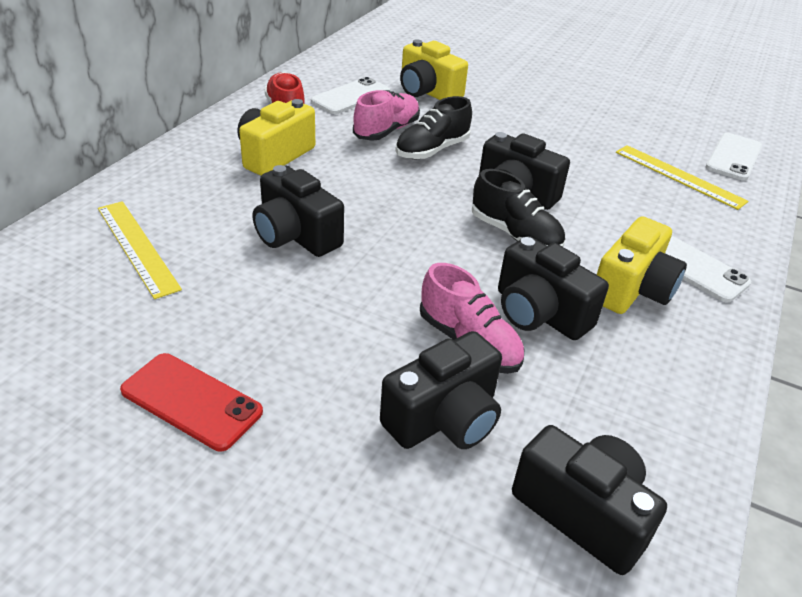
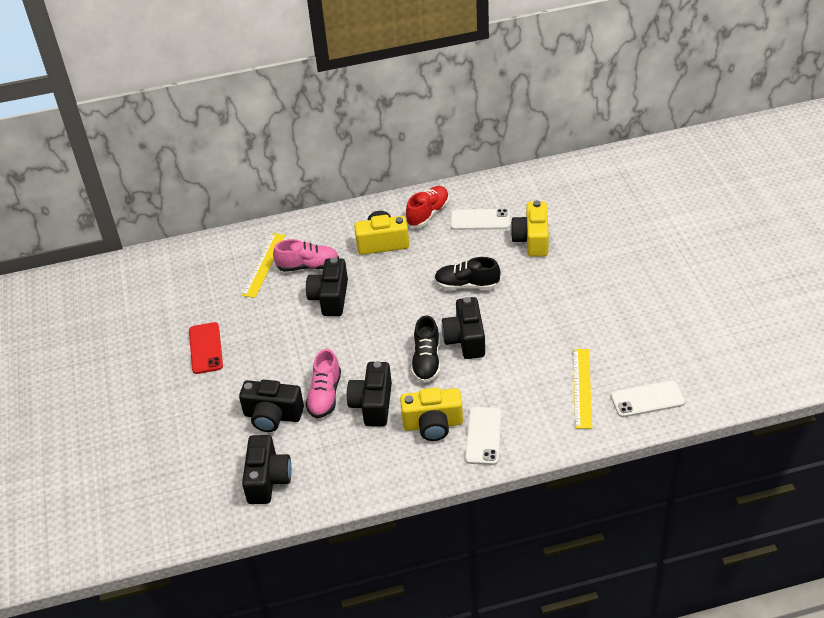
camera: 55 degrees right, 5 degrees up
pink shoe [353,90,420,141] -> pink shoe moved to [273,239,339,272]

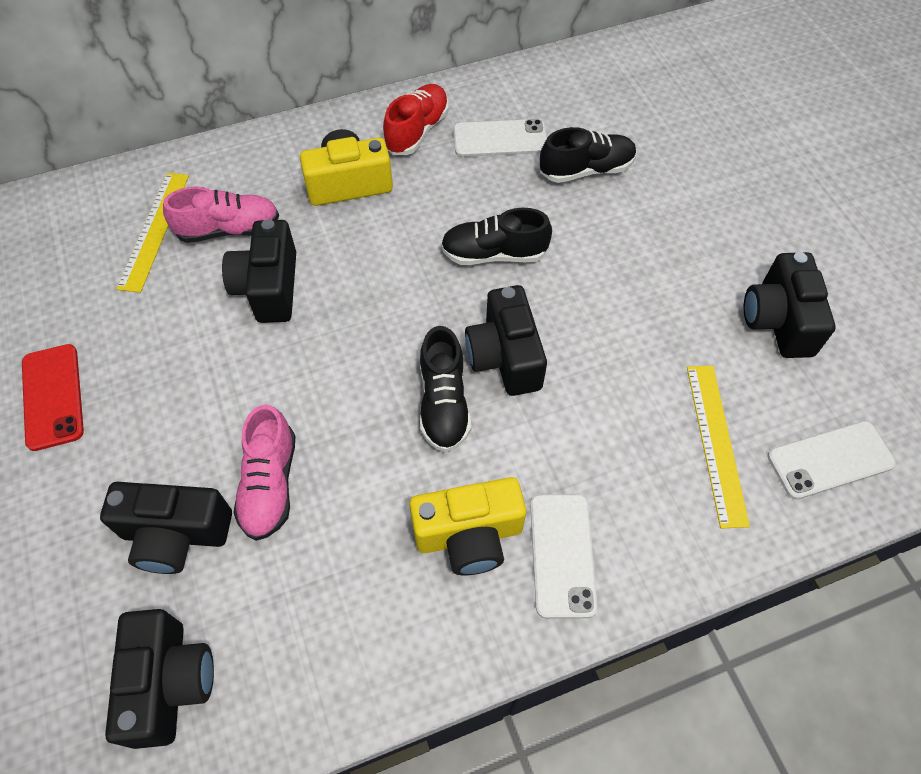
camera: 10 degrees left, 15 degrees up
black camera [347,361,392,427] -> black camera moved to [744,252,836,358]
yellow camera [511,200,549,257] -> black shoe [540,127,637,183]

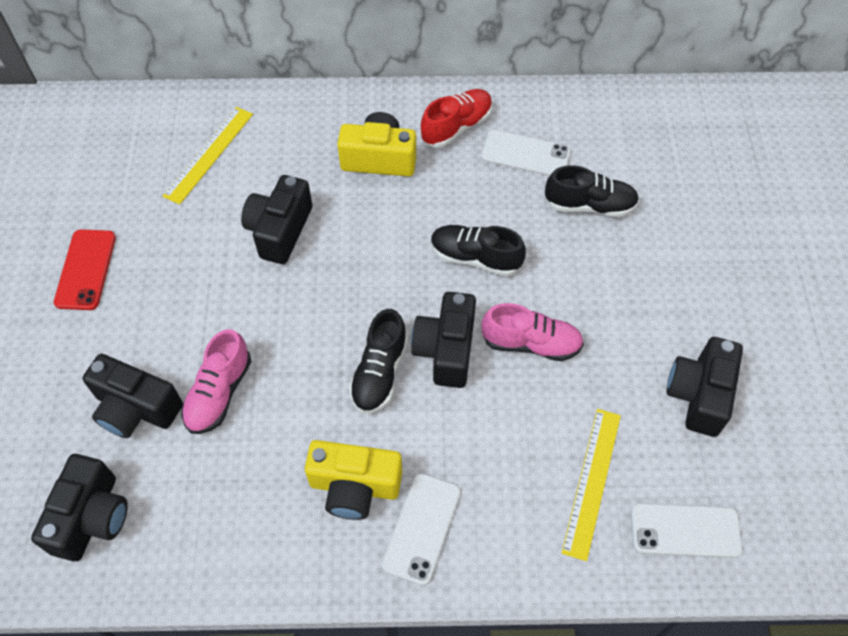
camera: 20 degrees right, 0 degrees up
pink shoe [163,186,279,243] -> pink shoe moved to [481,303,584,361]

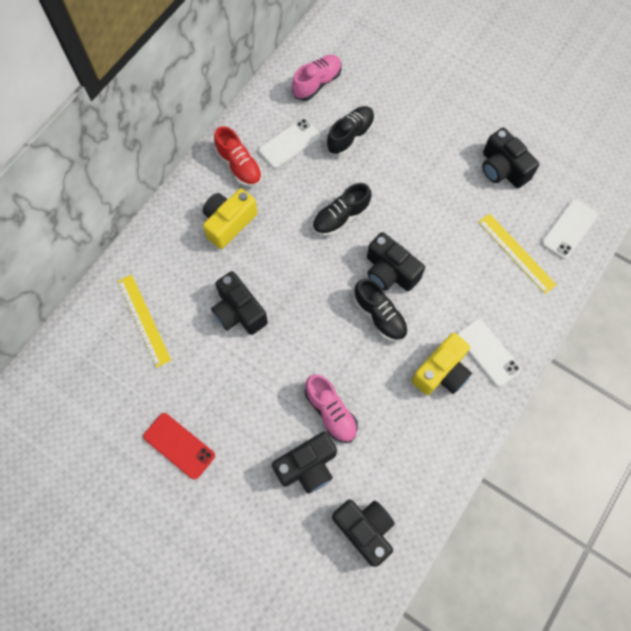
camera: 55 degrees left, 10 degrees up
red shoe [421,89,492,148] -> red shoe turned 150 degrees clockwise [214,126,262,187]
pink shoe [481,303,584,361] -> pink shoe moved to [292,55,342,101]

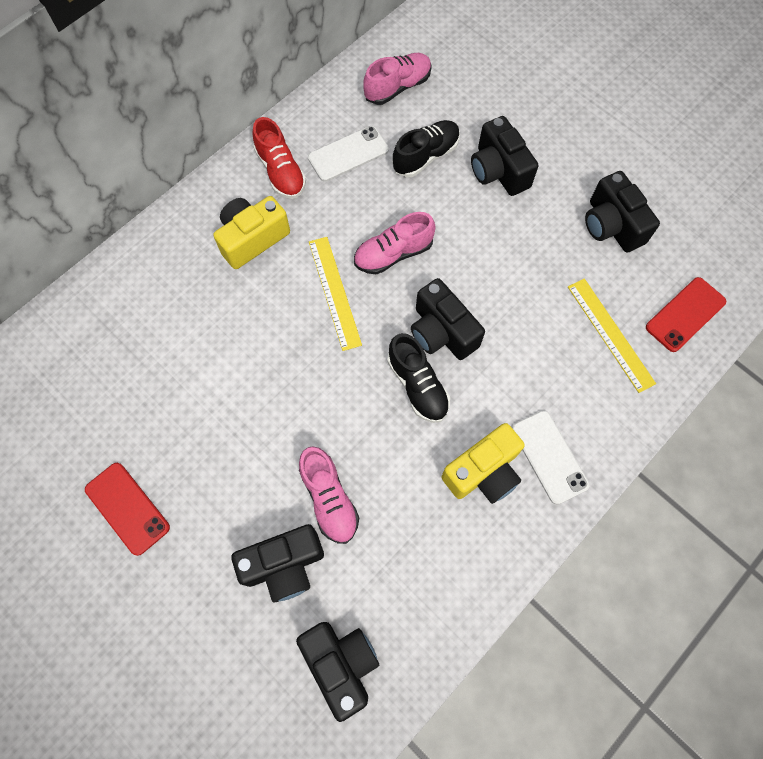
camera: 10 degrees right, 0 degrees up
yellow ruler [117,275,171,368] -> yellow ruler moved to [309,237,362,351]
black camera [211,271,268,335] -> black camera moved to [471,116,538,196]
black shoe [312,183,371,236] -> pink shoe [354,212,436,274]
white phone [542,199,598,259] -> red phone [646,277,726,352]

